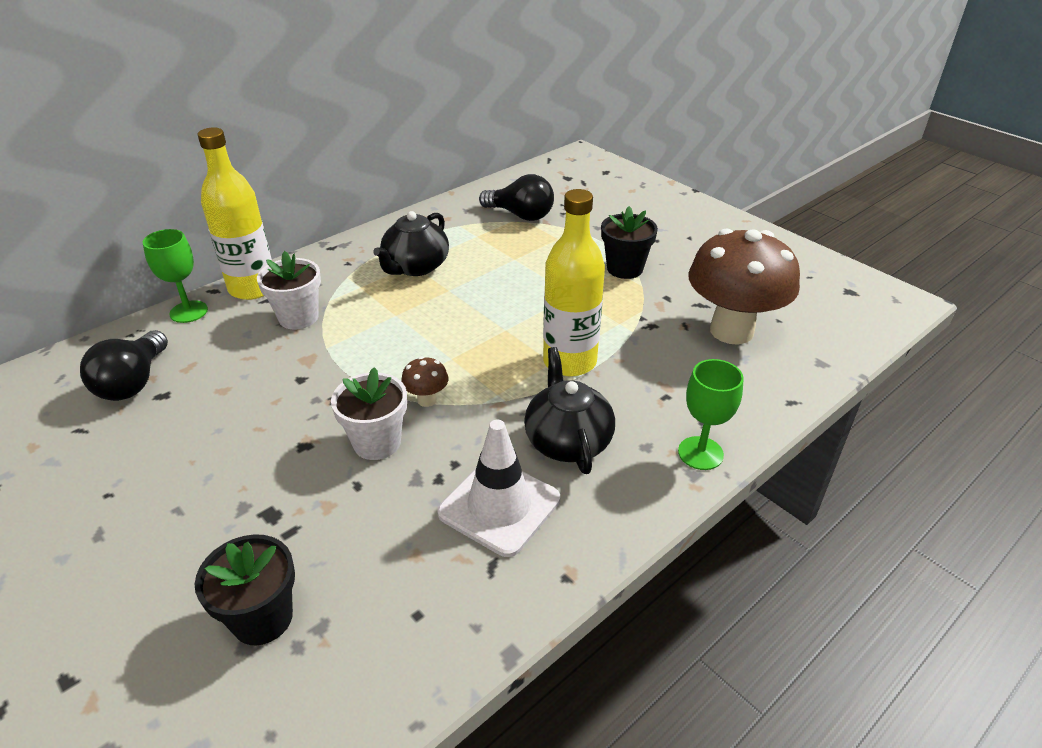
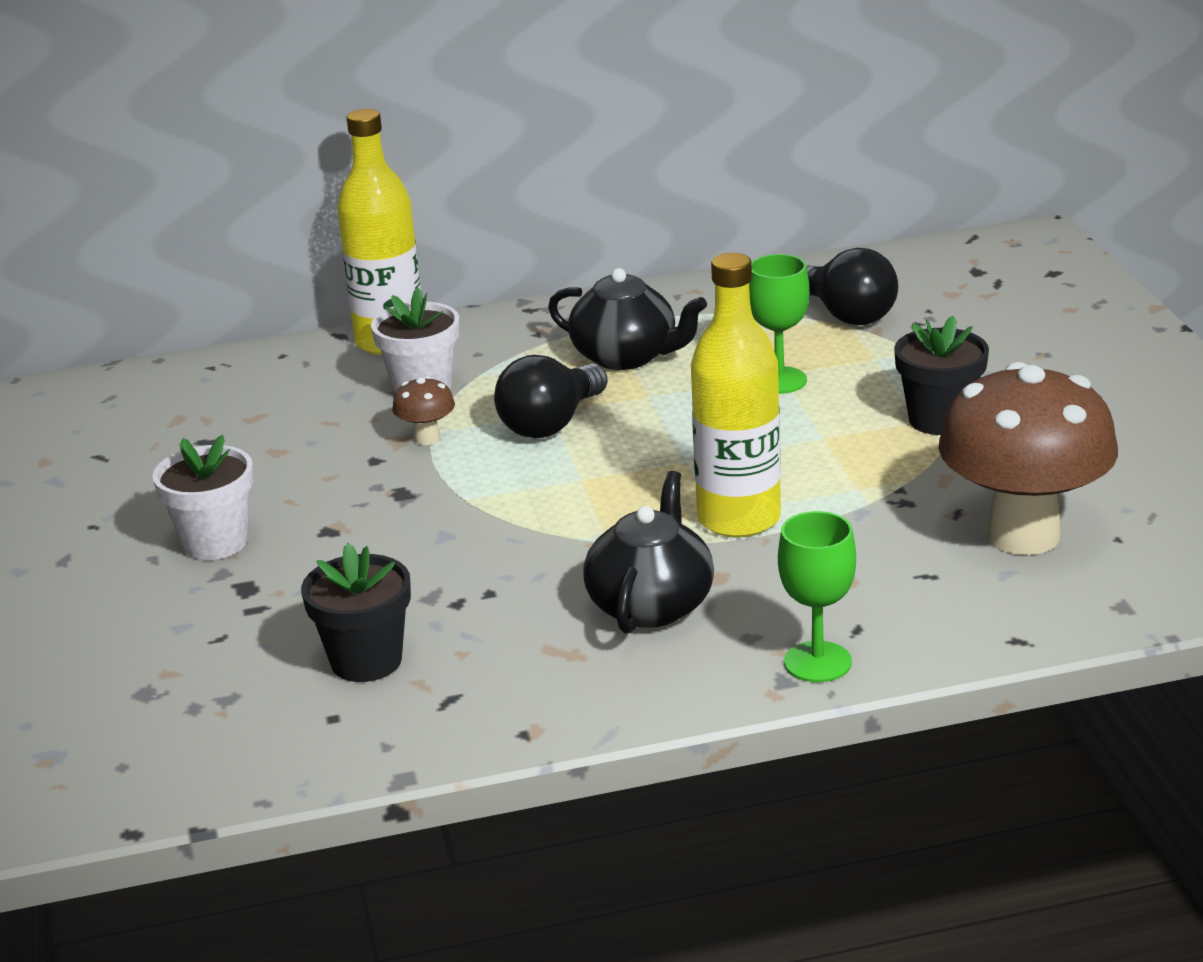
camera: 30 degrees right, 10 degrees down
black light bulb [80,330,168,401] -> black light bulb moved to [494,355,608,438]
green goblet [143,229,208,323] -> green goblet moved to [749,254,810,394]
black flower pot [195,534,295,645] -> black flower pot moved to [301,543,411,682]
white flower pot [331,367,407,460] -> white flower pot moved to [153,435,254,560]
black teapot [373,211,449,276] -> black teapot turned 120 degrees counterclockwise [548,268,707,370]
brown mushroom [401,356,449,407] -> brown mushroom moved to [392,376,455,445]
white traffic cone [437,420,560,557] -> none

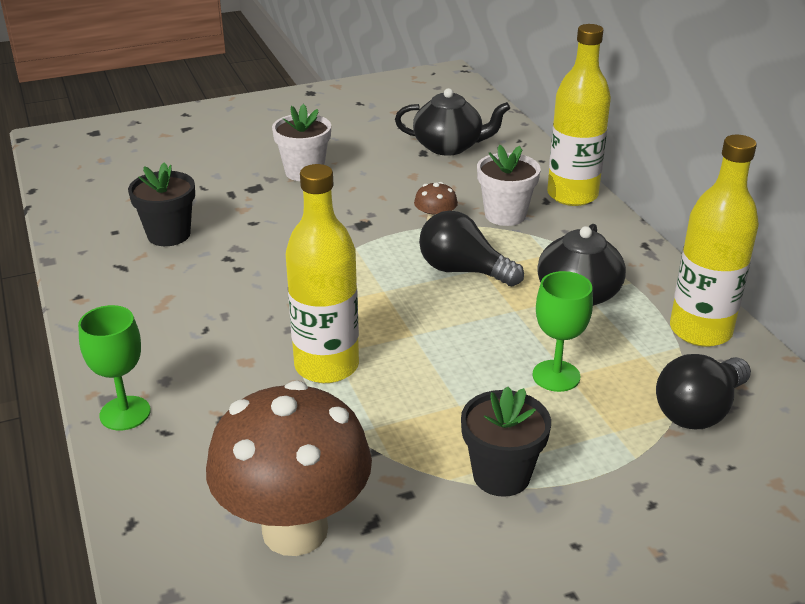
camera: 80 degrees right, 5 degrees up
black teapot [583,471,714,634] -> black teapot moved to [395,88,510,156]
none -> yellow bottle [670,135,759,347]

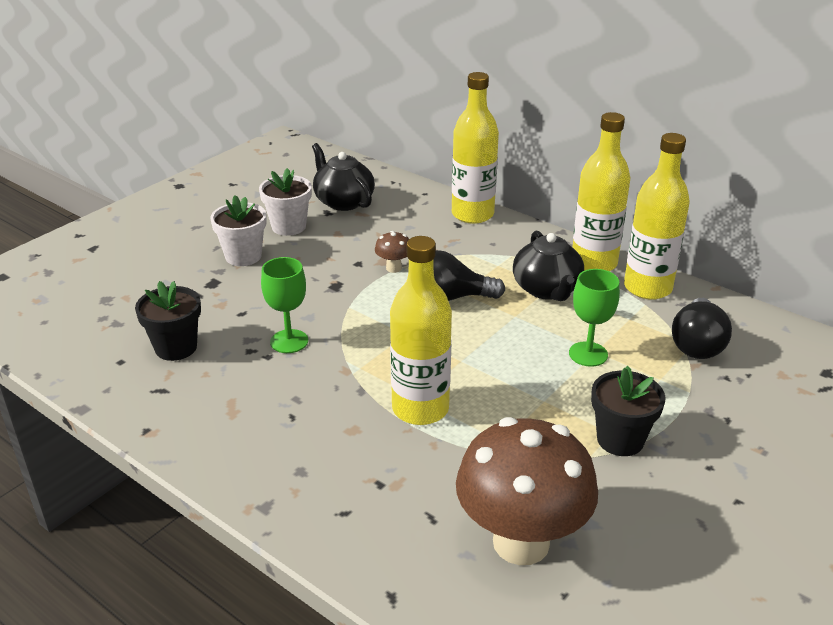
camera: 30 degrees left, 0 degrees up
green goblet [78,305,151,430] -> green goblet moved to [261,257,308,353]
black teapot [395,88,510,156] -> black teapot turned 105 degrees counterclockwise [312,143,375,211]
white flower pot [477,145,541,226] -> white flower pot moved to [259,168,312,236]
none -> yellow bottle [573,112,630,271]

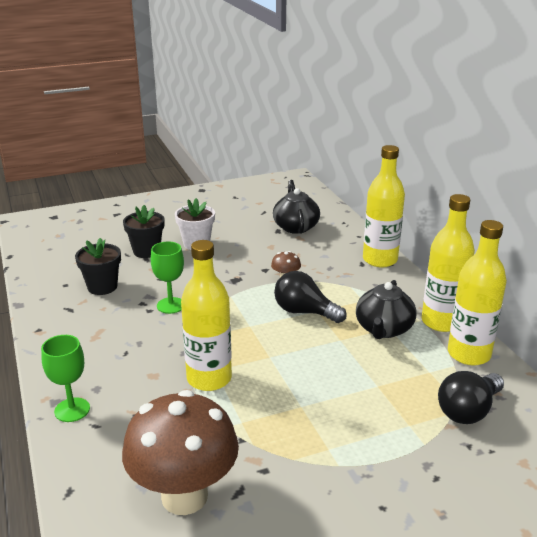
camera: 30 degrees right, 5 degrees down
white flower pot [259,168,312,236] -> none
green goblet [569,269,620,367] -> green goblet moved to [41,335,90,422]
black flower pot [591,366,666,456] -> black flower pot moved to [123,205,164,258]

